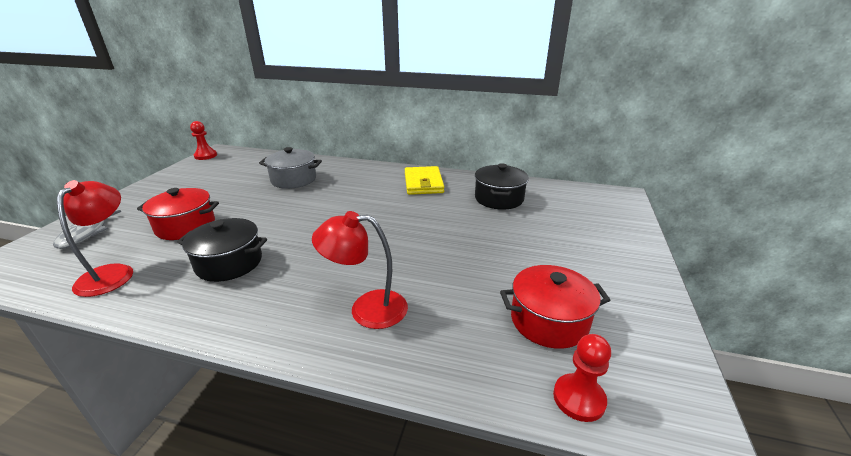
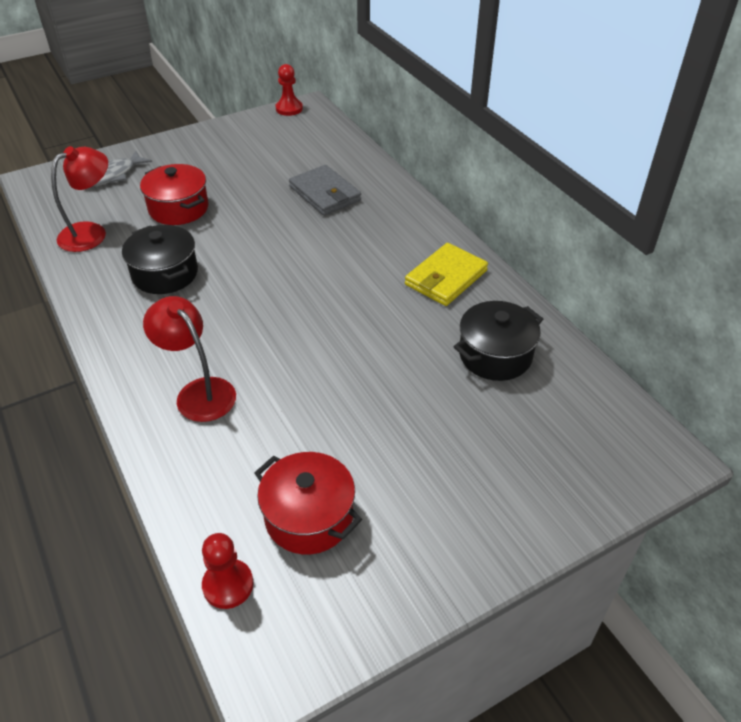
camera: 45 degrees right, 15 degrees up
grey pot [259,147,322,189] -> grey wallet [289,165,361,216]

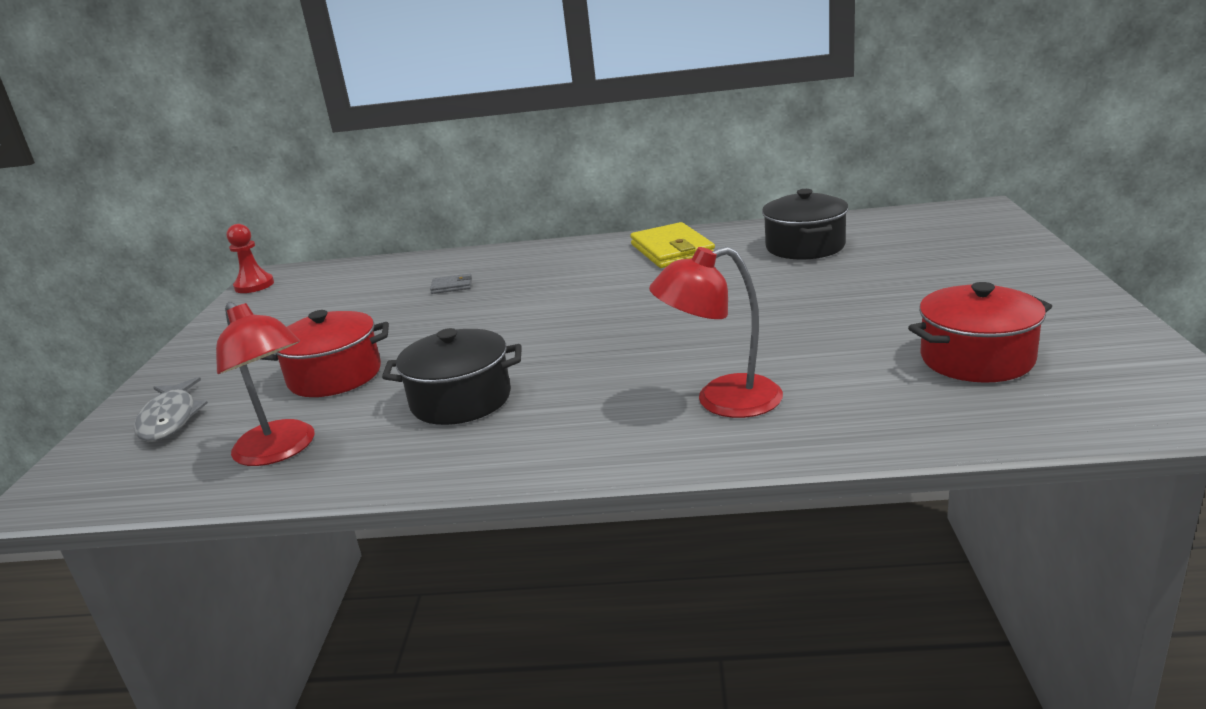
camera: 55 degrees left, 20 degrees down
red lamp [51,146,108,252] -> red lamp turned 150 degrees clockwise [216,302,315,466]
red pawn [202,533,254,609] -> none
grey wallet [289,165,361,216] -> grey wallet [430,273,472,294], size x0.47

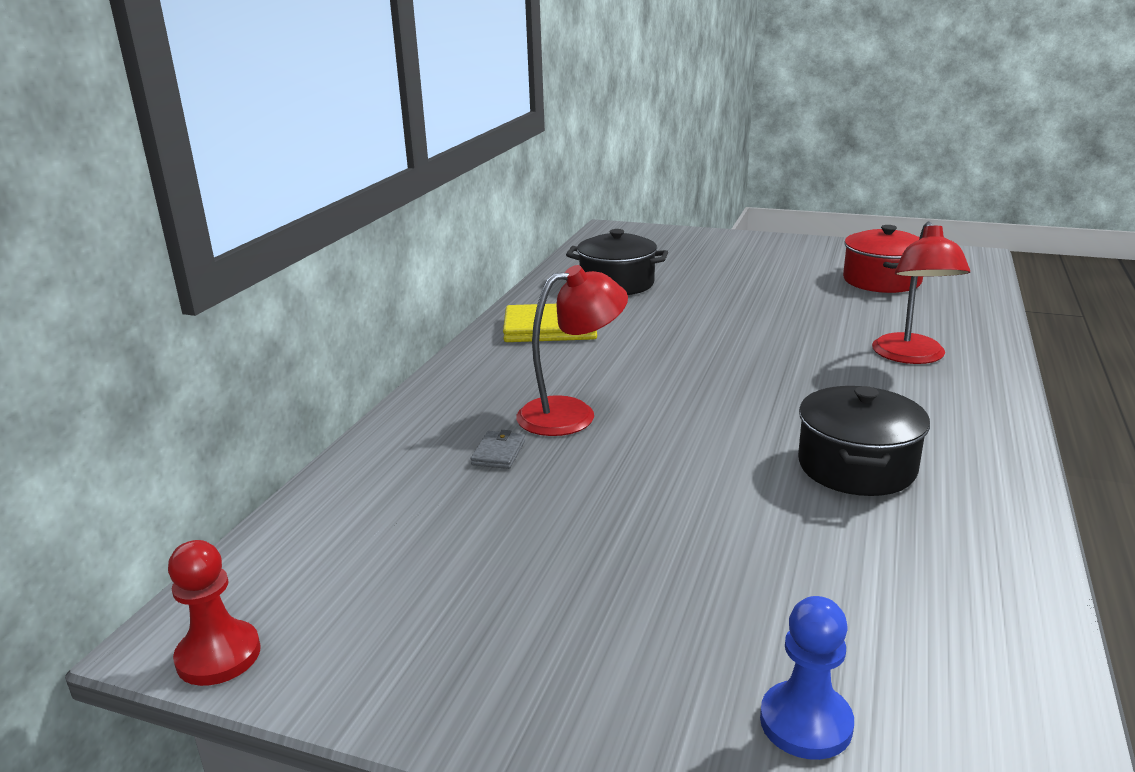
camera: 75 degrees left, 0 degrees up
grey fish [134,377,208,442] -> blue pawn [760,596,854,760]
red lamp [216,302,315,466] -> red lamp moved to [516,265,628,436]
red pot [261,310,389,397] -> none

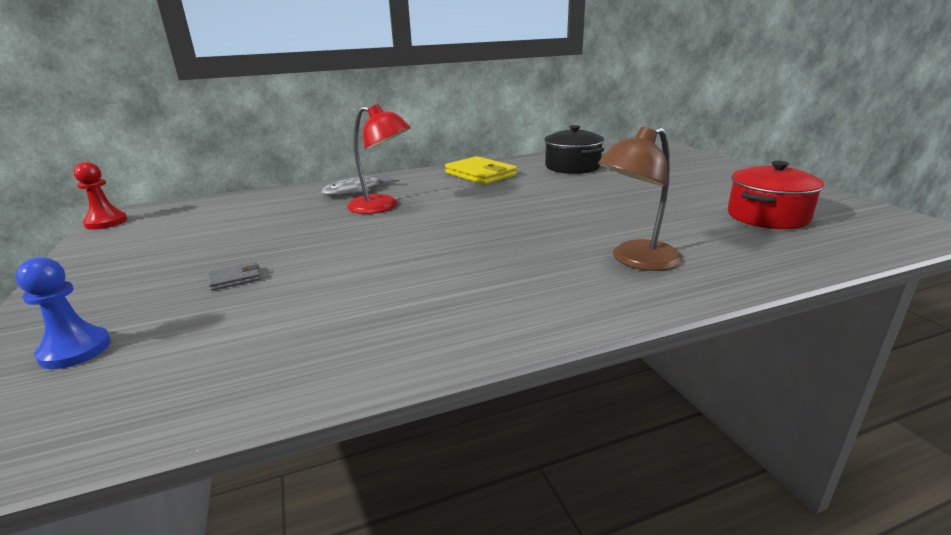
camera: 50 degrees right, 0 degrees up
grey wallet [471,430,525,469] -> grey wallet moved to [208,262,261,291]
black pot [798,386,930,496] -> none
red lamp [872,221,970,364] -> brown lamp [598,127,682,271]
none -> grey fish [321,174,399,196]

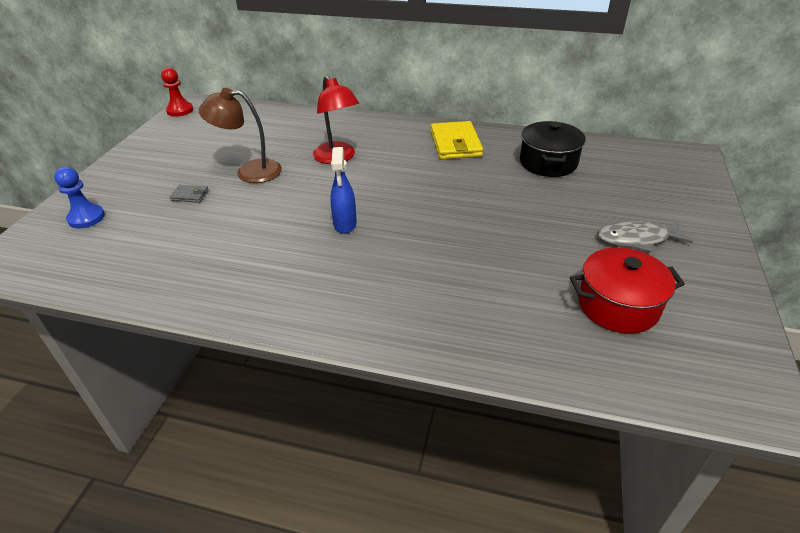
camera: 35 degrees right, 15 degrees up
grey fish [321,174,399,196] -> grey fish moved to [597,221,693,252]
brown lamp [598,127,682,271] -> brown lamp moved to [199,88,282,183]
none -> blue spray bottle [330,147,357,234]

